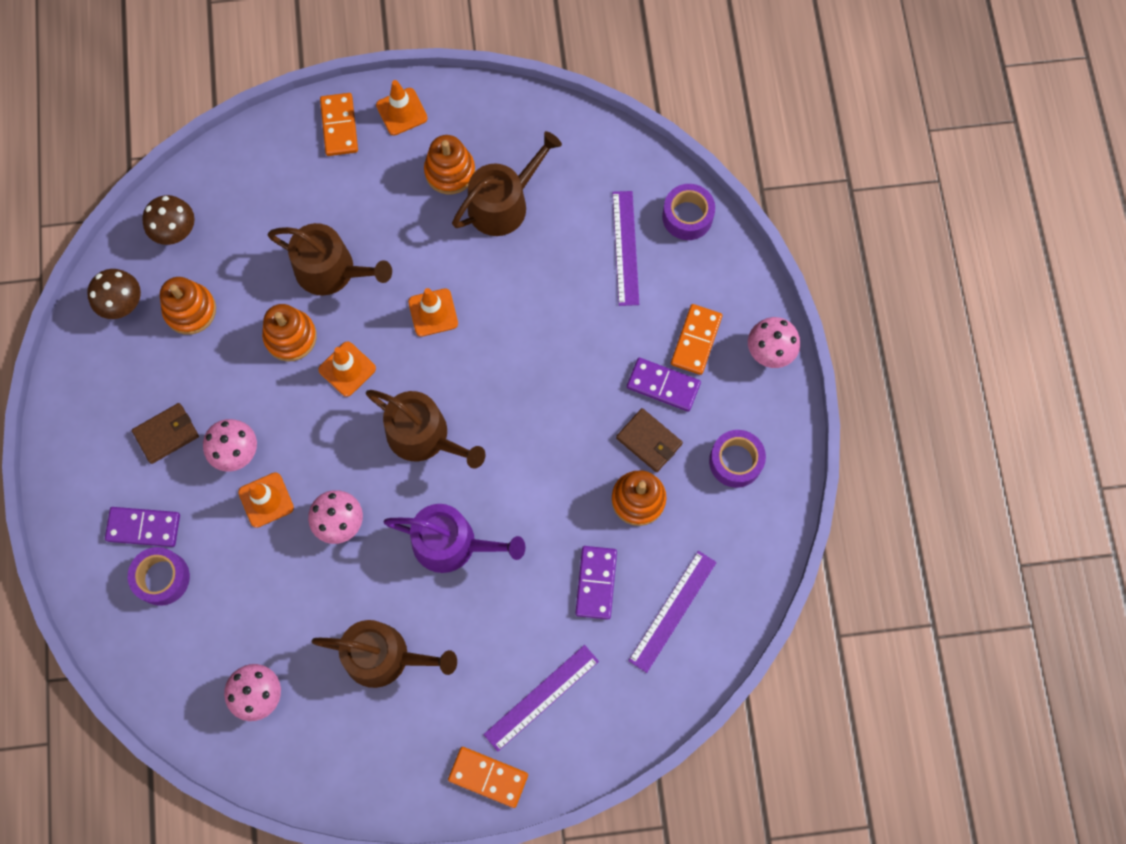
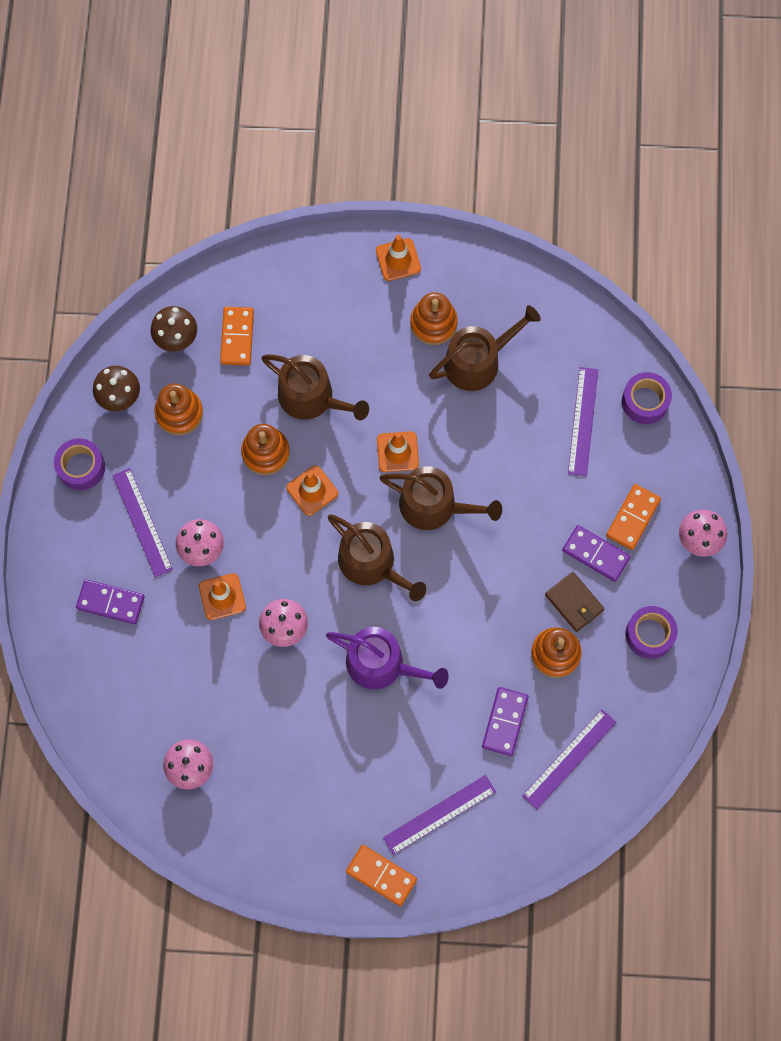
camera: 10 degrees right, 0 degrees up
purple tape [128,547,190,606] -> purple tape moved to [54,438,105,491]
brown wallet [132,403,199,464] -> purple ruler [112,468,173,577]
brown watering can [311,620,457,688] -> brown watering can moved to [380,466,502,530]
orange domino [320,93,358,156] -> orange domino moved to [220,307,254,365]

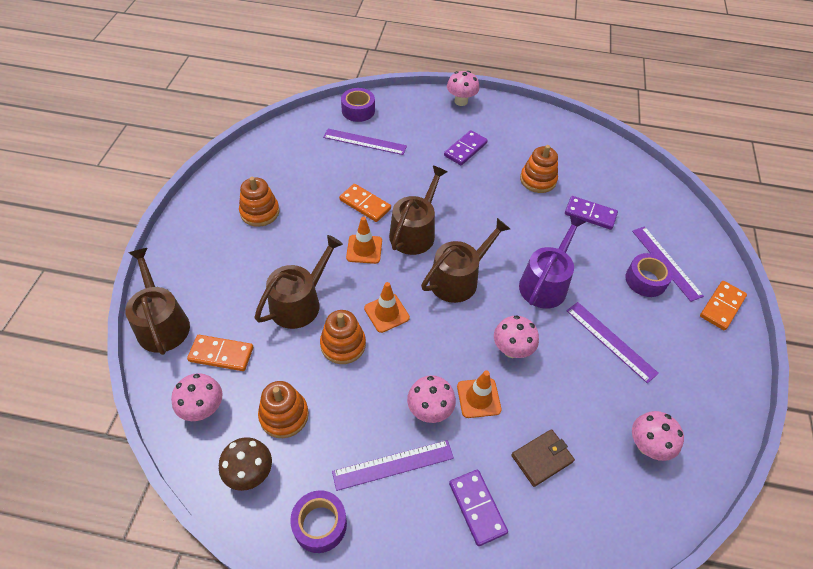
camera: 85 degrees left, 20 degrees down
purple domino [76,579,145,624] -> purple domino turned 45 degrees counterclockwise [449,470,508,546]
brown mushroom [151,306,197,351] -> pink mushroom [171,373,222,421]
orange traffic cone [376,235,421,281] -> none
brown watering can [429,305,541,391] -> brown watering can moved to [125,248,190,355]
purple ruler [522,709,617,809] -> purple ruler moved to [566,302,659,383]
brown wallet [545,572,604,632] -> brown wallet moved to [511,429,575,487]
orange domino [606,484,661,550] -> orange domino moved to [339,184,391,222]
purple tape [625,606,678,659] -> purple tape moved to [625,253,674,297]

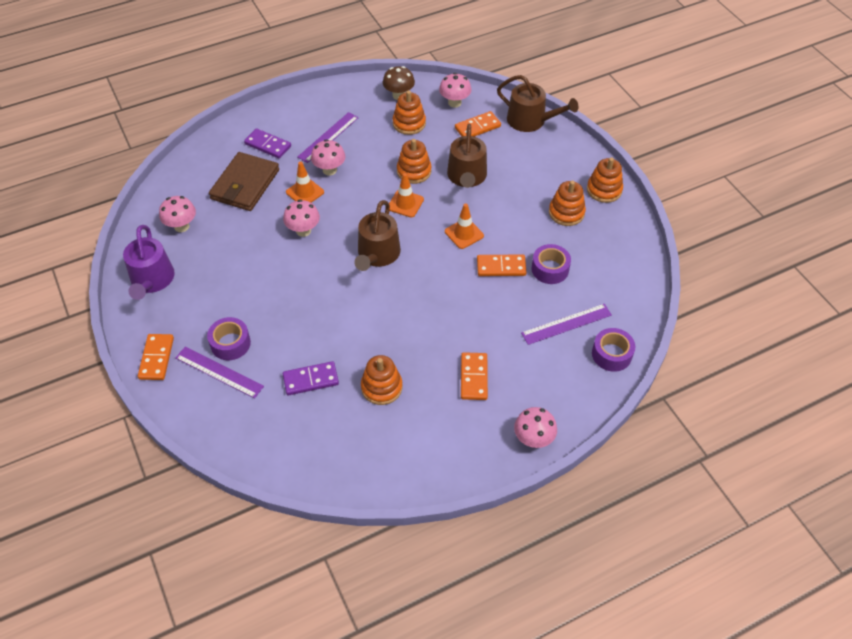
camera: 145 degrees right, 0 degrees up
purple tape [290,490,347,553] -> purple tape moved to [531,244,571,284]
brown watering can [389,166,448,255] -> none
purple domino [444,130,488,165] -> orange domino [461,352,488,400]
brown wallet [511,429,575,487] -> brown wallet [209,152,279,211], size x1.76
purple watering can [519,215,585,309] -> purple watering can moved to [123,225,175,300]
purple ruler [566,302,659,383] -> none
none -> orange stacking toy [587,157,623,203]

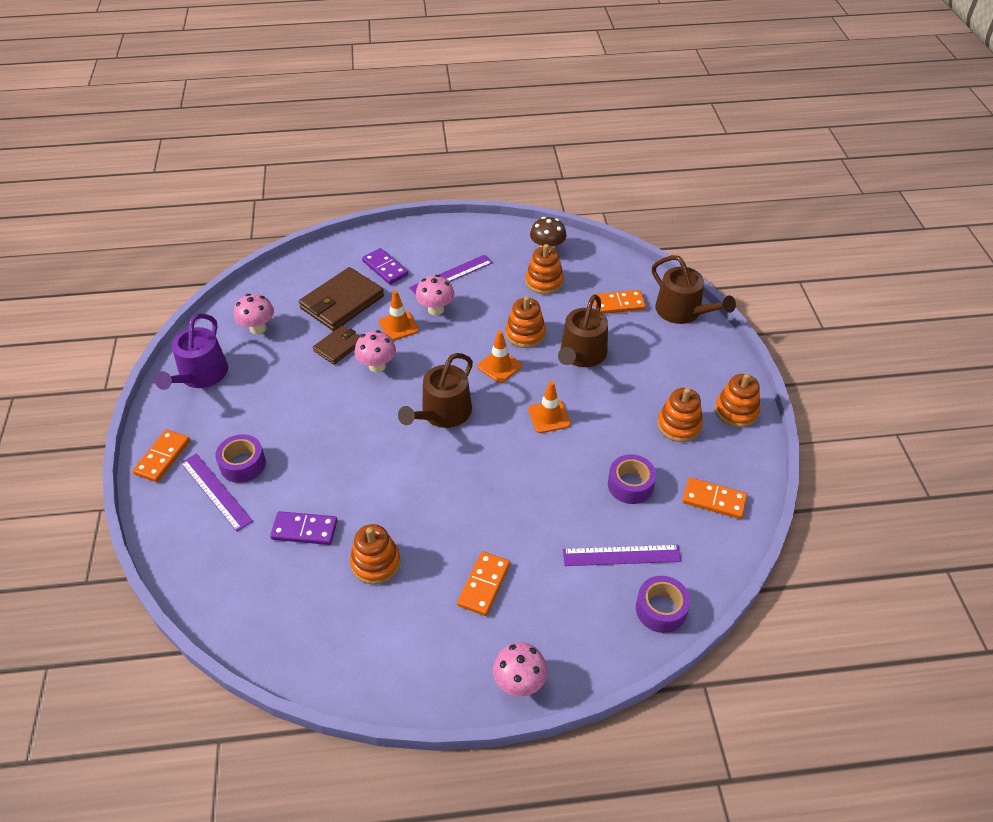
camera: 20 degrees right, 5 degrees down
pink mushroom [439,73,471,108] -> none
orange domino [477,255,527,276] -> orange domino moved to [682,478,747,519]
none -> brown wallet [313,325,360,365]

